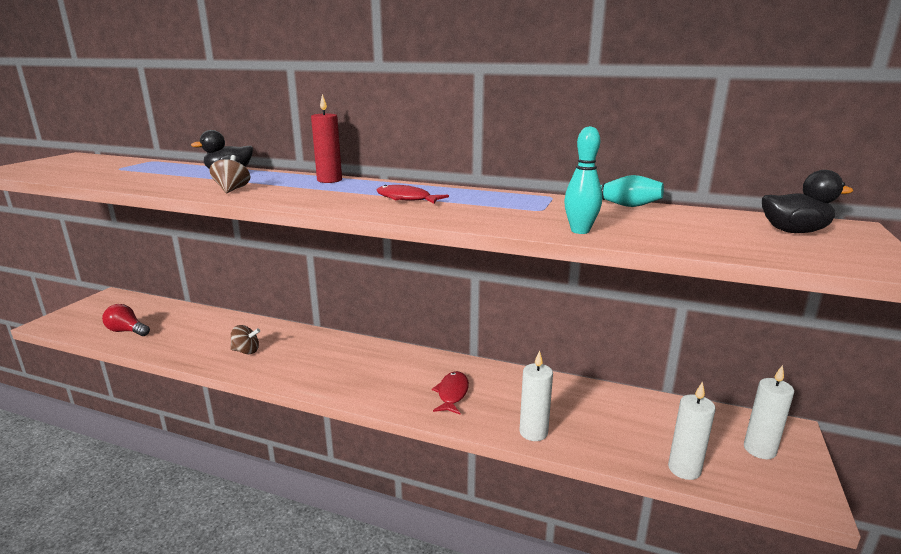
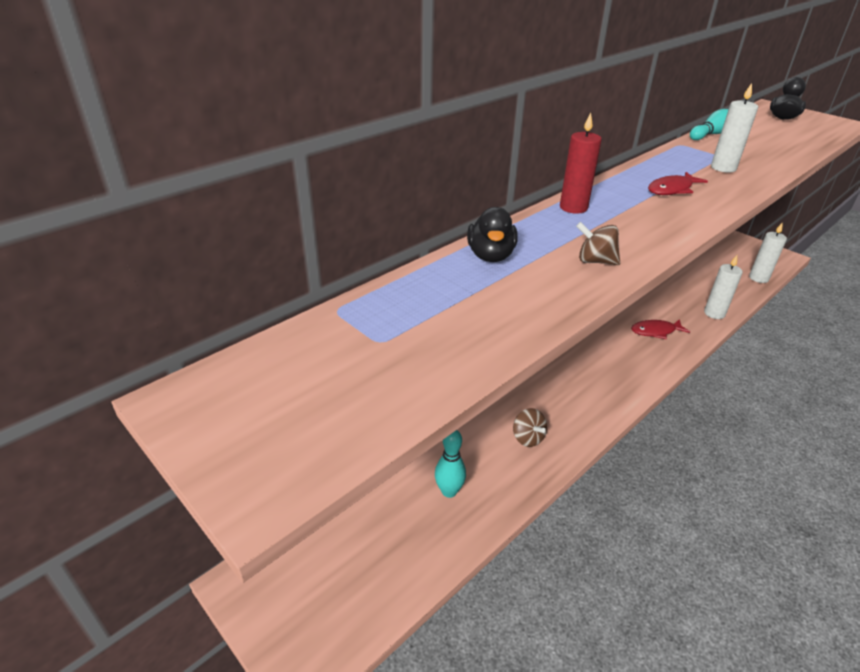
camera: 65 degrees left, 15 degrees up
red light bulb [102,304,150,336] -> none
brown spinning top [230,325,260,354] -> brown spinning top turned 120 degrees clockwise [513,408,547,447]
red fish [432,371,469,414] -> red fish turned 45 degrees counterclockwise [631,319,690,339]
turquoise bowling pin [564,126,602,234] -> turquoise bowling pin moved to [435,430,466,498]
white candle [744,365,794,459] -> white candle moved to [711,83,758,173]

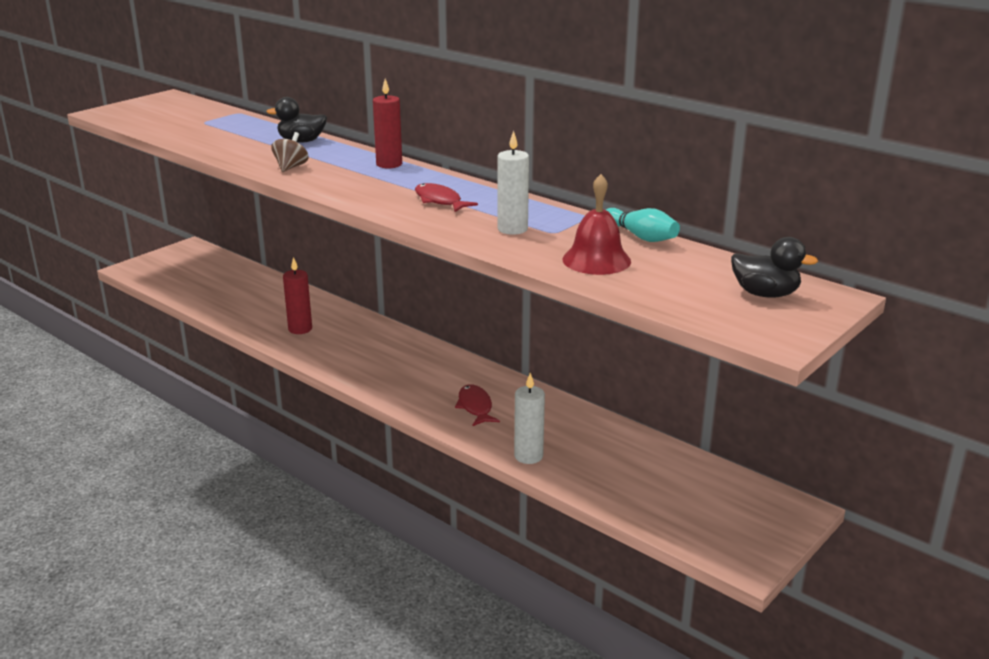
camera: 85 degrees right, 10 degrees down
turquoise bowling pin [435,430,466,498] -> none
brown spinning top [513,408,547,447] -> red candle [283,257,312,334]
white candle [749,223,787,283] -> none
none -> red bell [563,174,631,275]

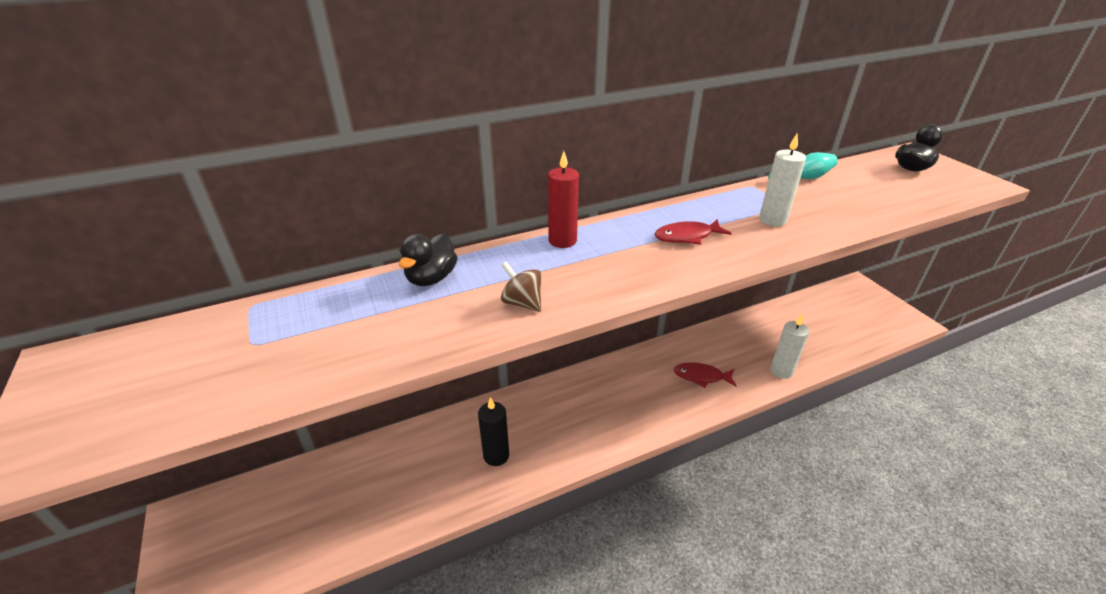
camera: 65 degrees left, 10 degrees up
red candle [283,257,312,334] -> black candle [478,397,509,466]
red bell [563,174,631,275] -> none

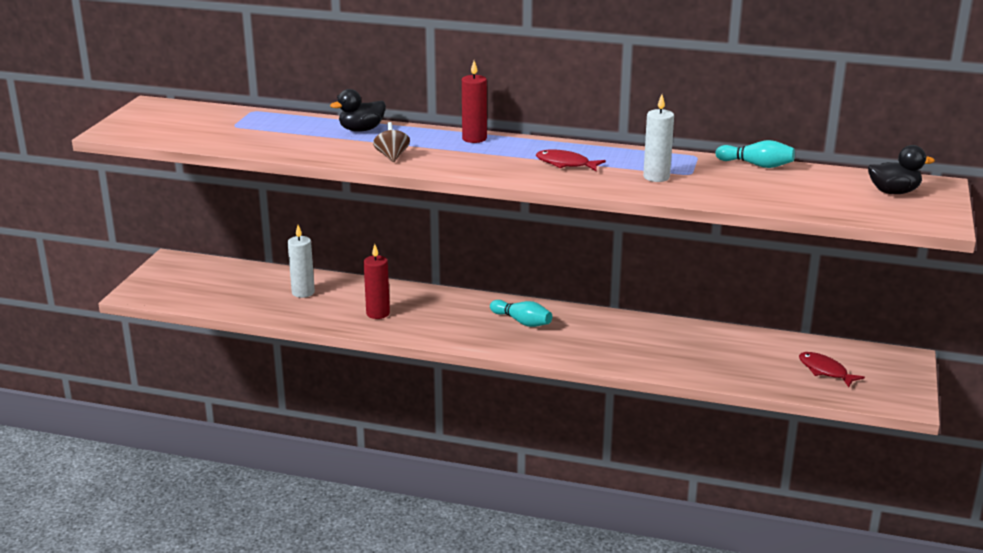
camera: 40 degrees right, 10 degrees down
black candle [478,397,509,466] -> red candle [364,244,390,319]
red fish [674,362,736,388] -> red fish moved to [799,352,865,387]
white candle [770,315,809,379] -> white candle moved to [288,225,315,298]
none -> turquoise bowling pin [490,300,552,327]

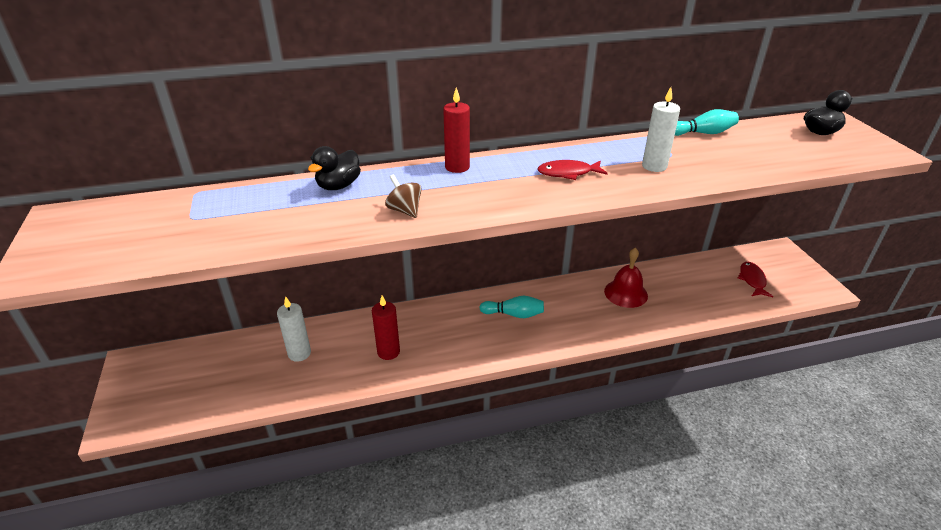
camera: 30 degrees left, 10 degrees up
red fish [799,352,865,387] -> red fish turned 75 degrees clockwise [738,262,773,297]
none -> red bell [604,248,648,308]

